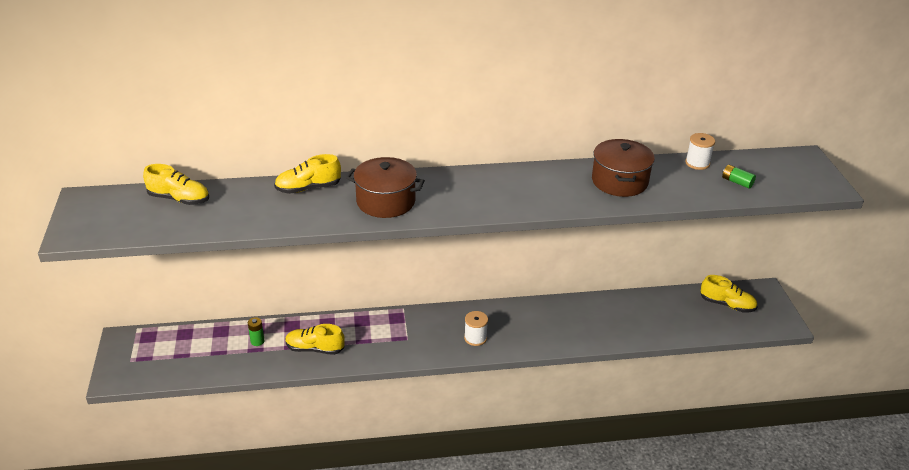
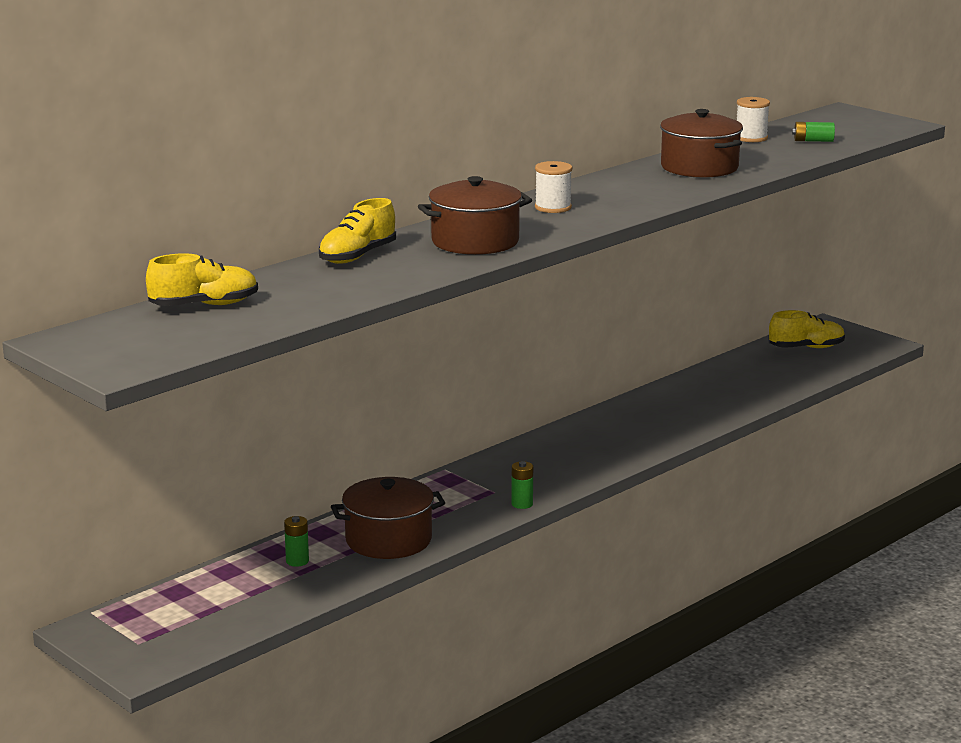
camera: 35 degrees left, 15 degrees down
yellow shoe [285,324,345,355] -> brown pot [331,477,445,559]
white spool [464,311,488,346] -> white spool moved to [535,161,572,213]
none -> green battery [511,461,533,509]

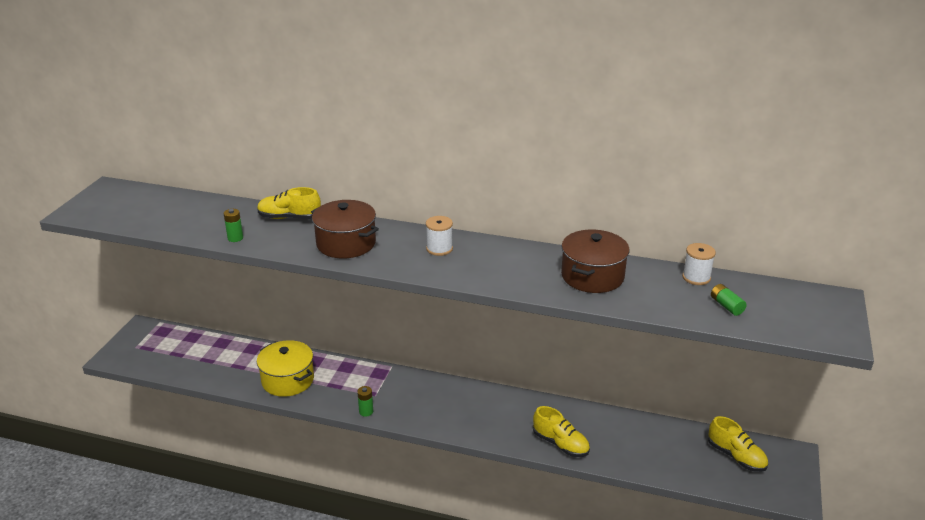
camera: 60 degrees right, 10 degrees up
yellow shoe [146,253,258,306] -> yellow shoe moved to [533,406,590,457]
green battery [284,516,309,567] -> green battery moved to [224,209,243,242]
brown pot [331,477,445,559] -> yellow pot [257,340,314,397]

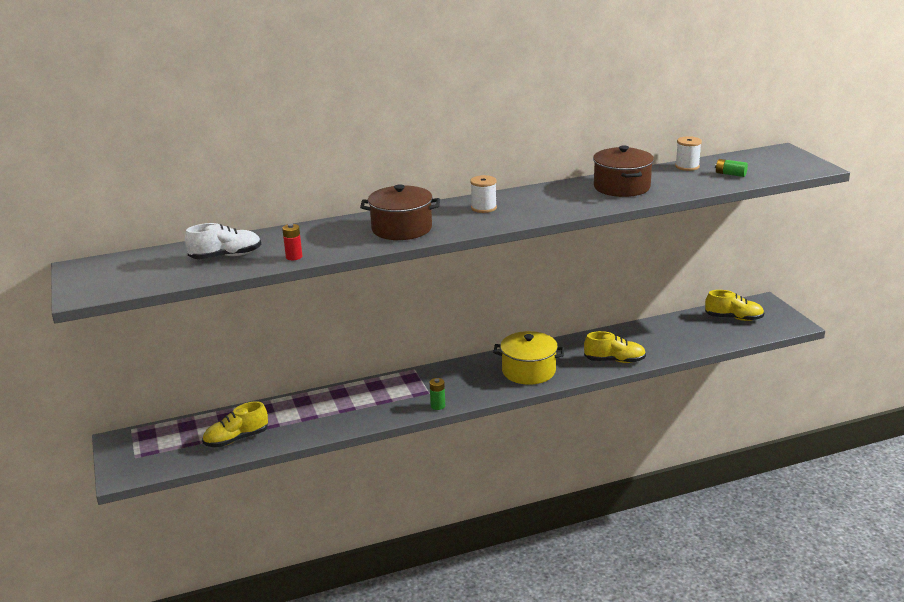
camera: 35 degrees left, 5 degrees down
green battery [224,209,243,242] -> red battery [282,224,302,260]
yellow shoe [257,187,321,219] -> yellow shoe moved to [202,401,268,447]
yellow pot [257,340,314,397] -> yellow pot moved to [493,331,564,385]
none -> white shoe [185,223,261,259]

